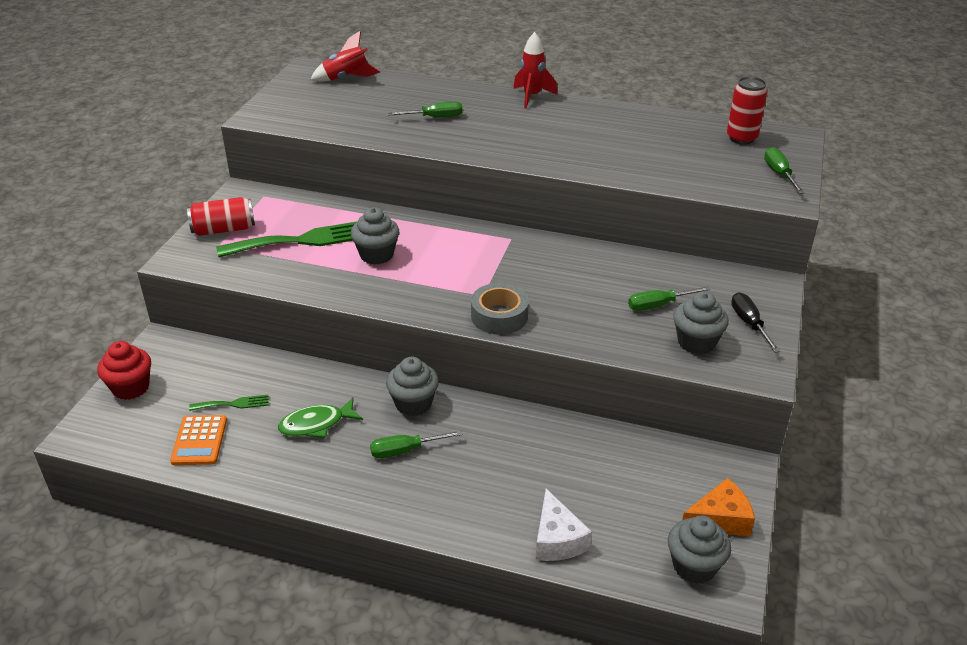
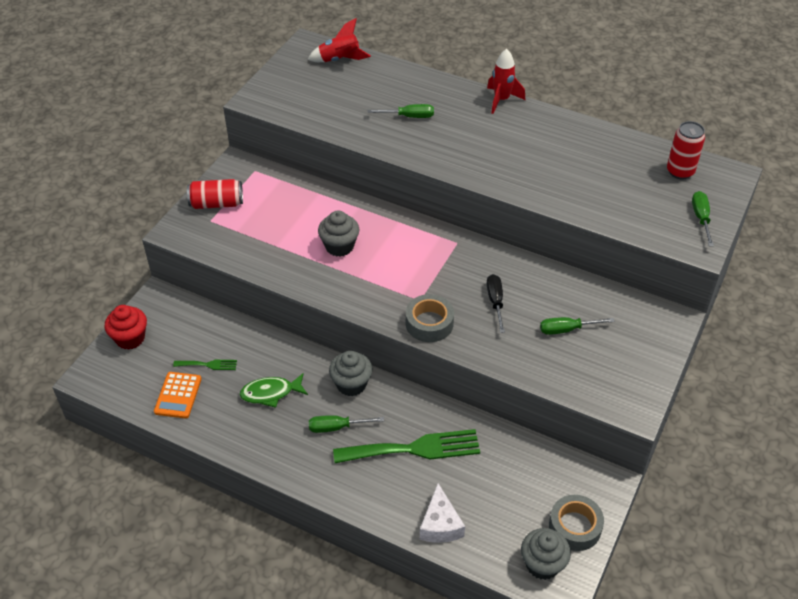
camera: 10 degrees right, 10 degrees up
green fork [216,221,358,257] -> green fork moved to [333,429,480,463]
grey cupcake [673,292,729,354] -> none
orange cheese [682,478,755,536] -> grey tape [549,495,604,551]
black screwdriver [731,292,780,352] -> black screwdriver moved to [487,274,505,333]

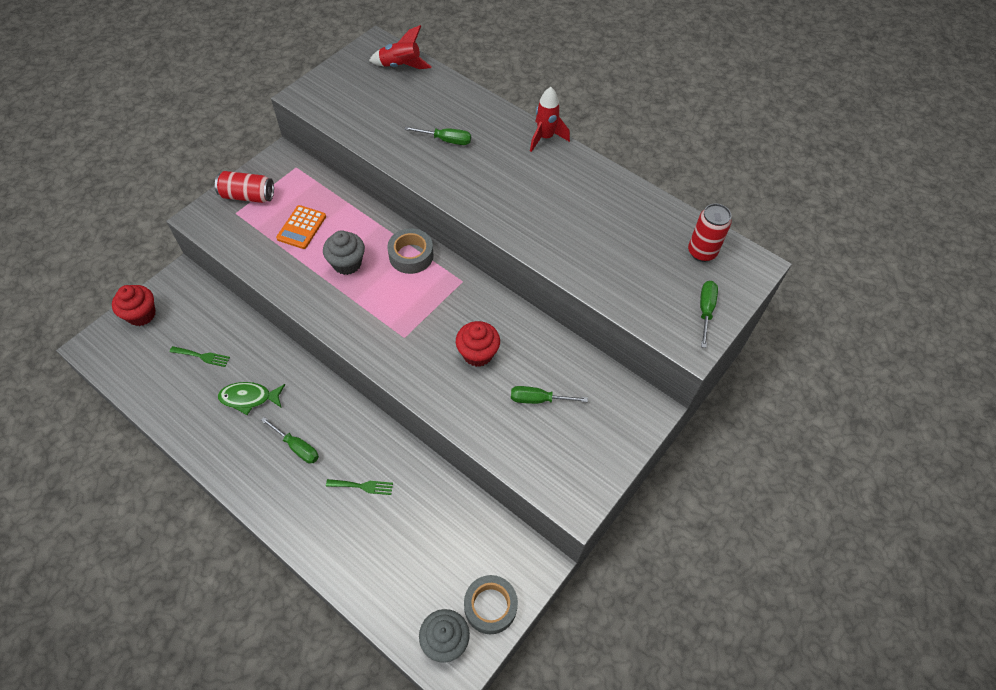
camera: 10 degrees right, 10 degrees up
orange calculator [154,372,201,419] -> orange calculator moved to [276,205,326,249]
green screwdriver [309,415,384,433] -> green screwdriver turned 150 degrees counterclockwise [261,417,319,464]
grey cupcake [329,351,372,396] -> none
green fork [333,429,480,463] -> green fork [326,479,393,495], size x0.46
grey tape [406,294,454,342] -> grey tape moved to [387,228,433,274]
white cheese [420,483,465,543] -> none
black screwdriver [487,274,505,333] -> red cupcake [456,321,500,367]

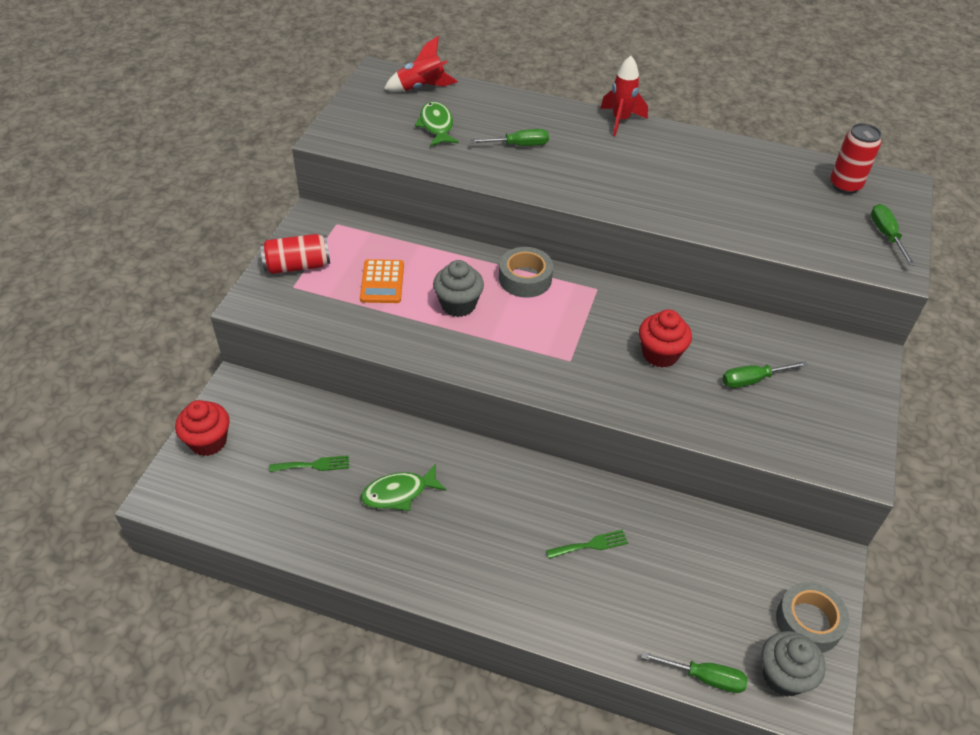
camera: 20 degrees left, 10 degrees down
green screwdriver [261,417,319,464] -> green screwdriver moved to [641,652,748,693]
none -> green fish [415,101,459,146]

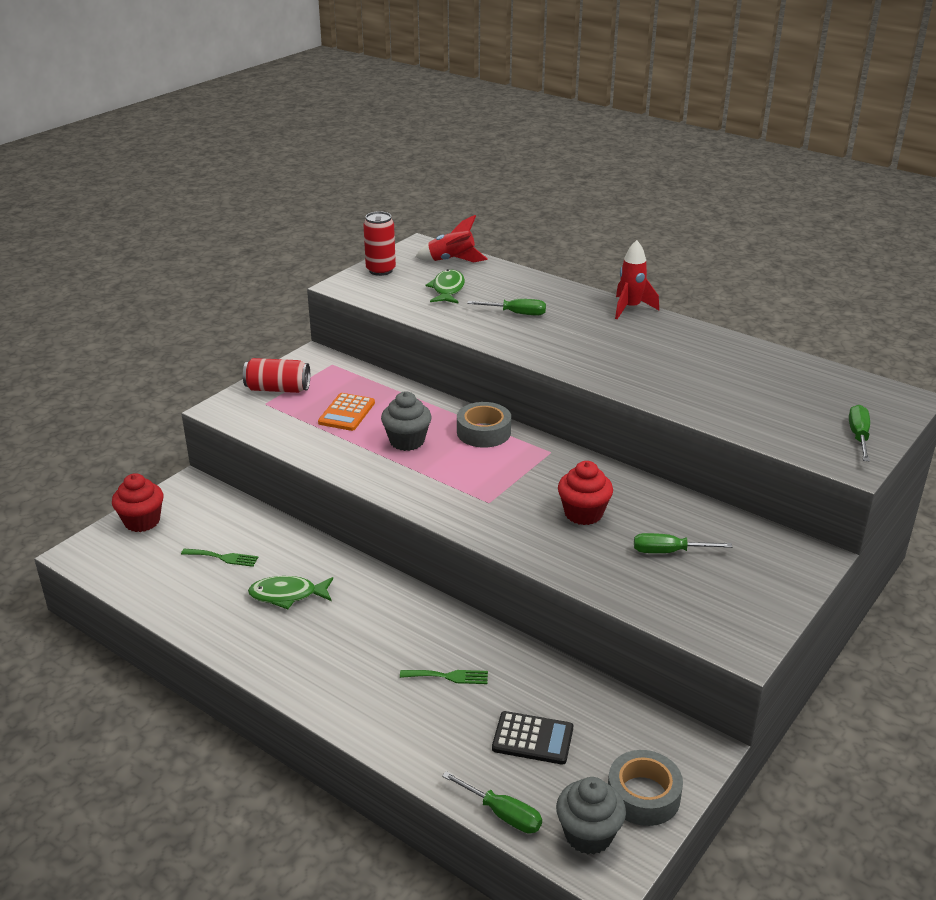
camera: 20 degrees right, 15 degrees down
red can [830,123,882,194] -> red can moved to [363,211,396,276]
none -> black calculator [492,711,573,765]

